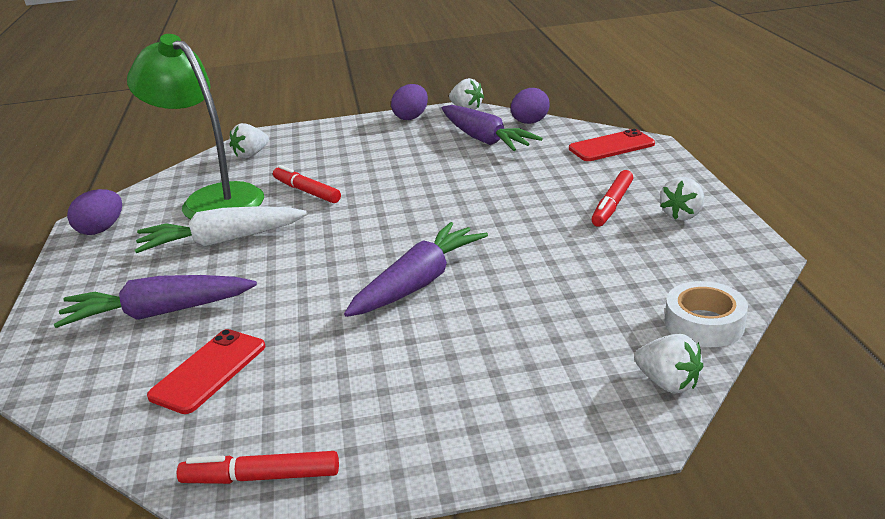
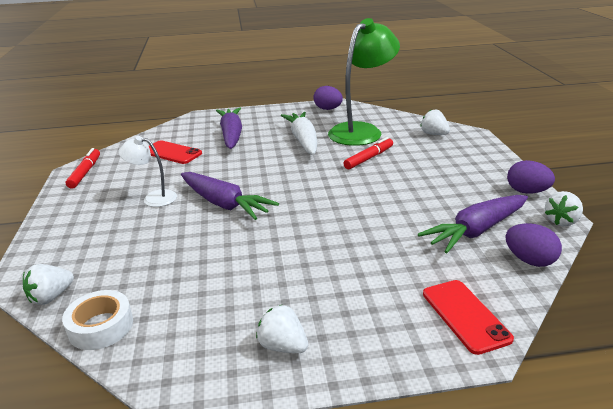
camera: 90 degrees right, 0 degrees up
red marker [591,170,633,227] -> none
none -> white lamp [119,136,177,207]

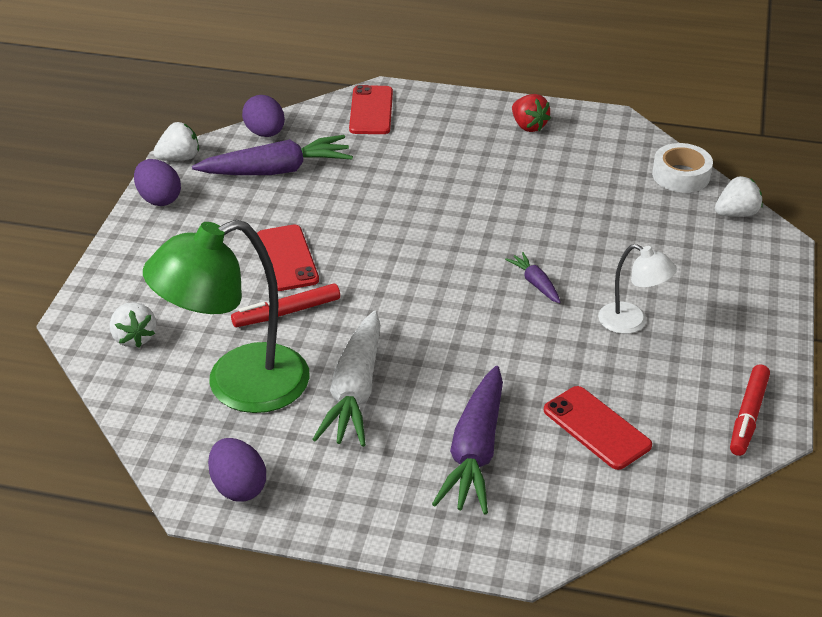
camera: 160 degrees left, 10 degrees up
purple carrot [181,172,279,220] -> purple carrot [505,252,561,304], size x0.48
white strawberry [256,305,308,353] -> red strawberry [512,94,551,132]
none -> red phone [257,225,319,291]

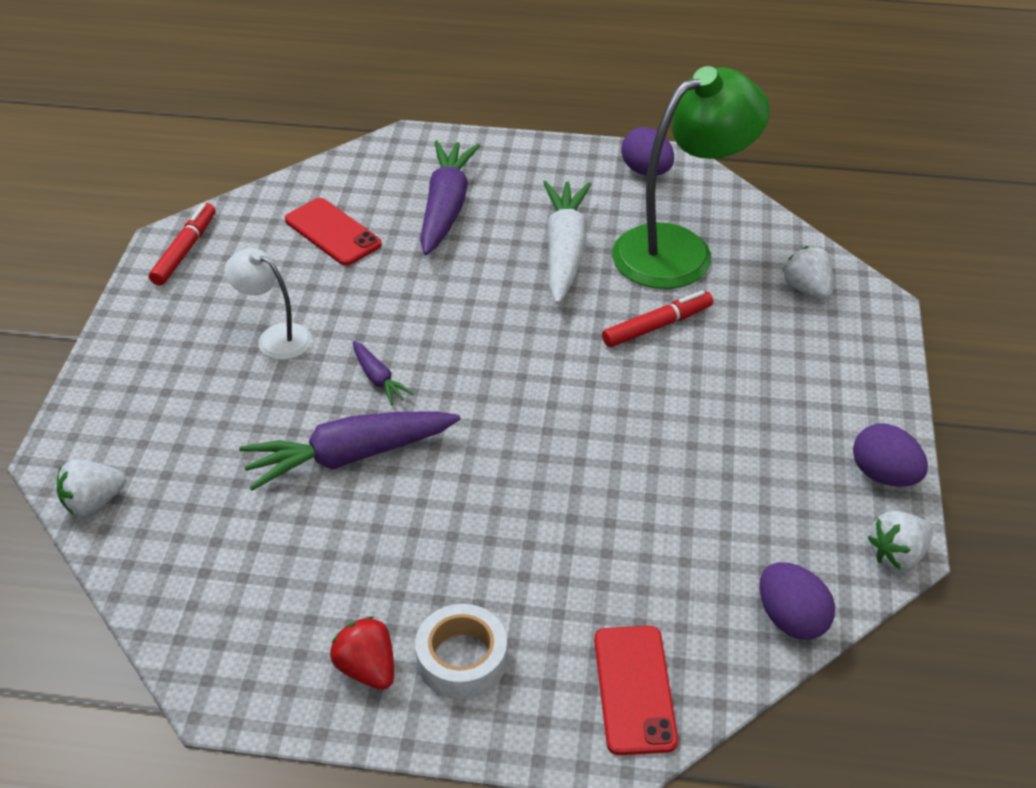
camera: 175 degrees right, 5 degrees up
purple carrot [192,135,353,175] -> purple carrot moved to [239,411,460,491]
red phone [257,225,319,291] -> none
white tape [652,143,713,192] -> white tape moved to [415,604,507,699]

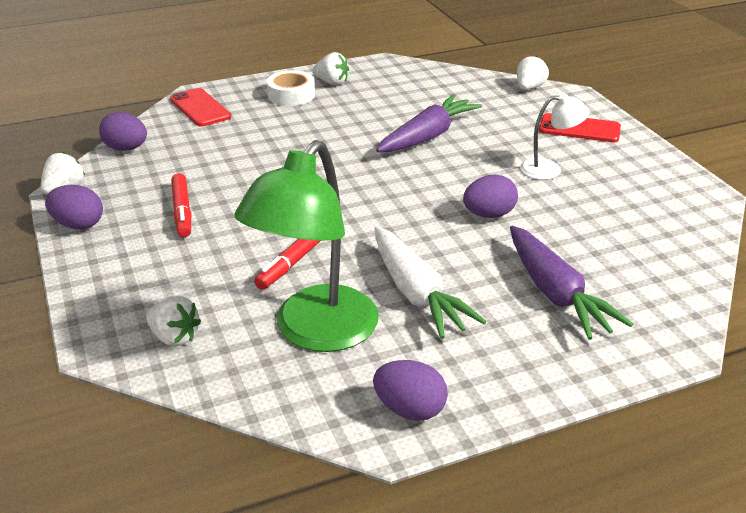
camera: 150 degrees right, 10 degrees down
red marker [149,203,215,286] -> red marker moved to [171,173,191,237]
red phone [285,198,382,266] -> red phone moved to [539,113,621,142]
red strawberry [330,616,394,690] -> white strawberry [312,52,349,85]
purple carrot [353,341,414,405] -> none
none -> purple egg [463,174,518,218]

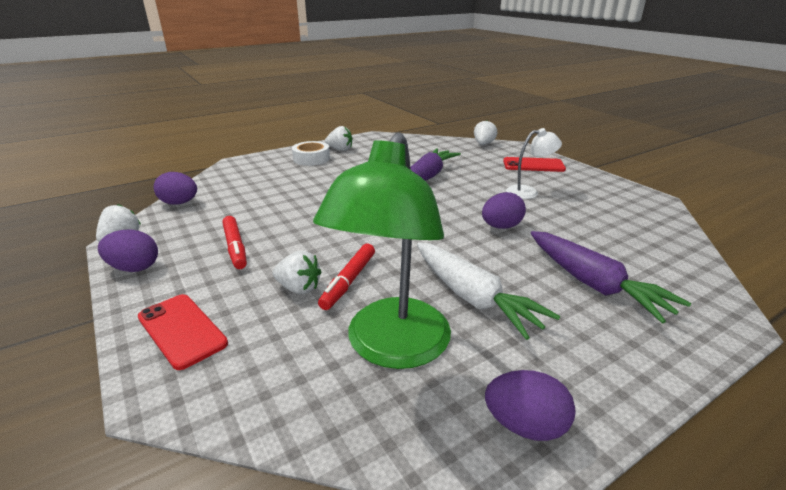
camera: 10 degrees left, 5 degrees down
white strawberry [146,296,201,347] -> white strawberry moved to [272,251,321,294]
red phone [170,88,231,127] -> red phone moved to [138,294,228,370]

